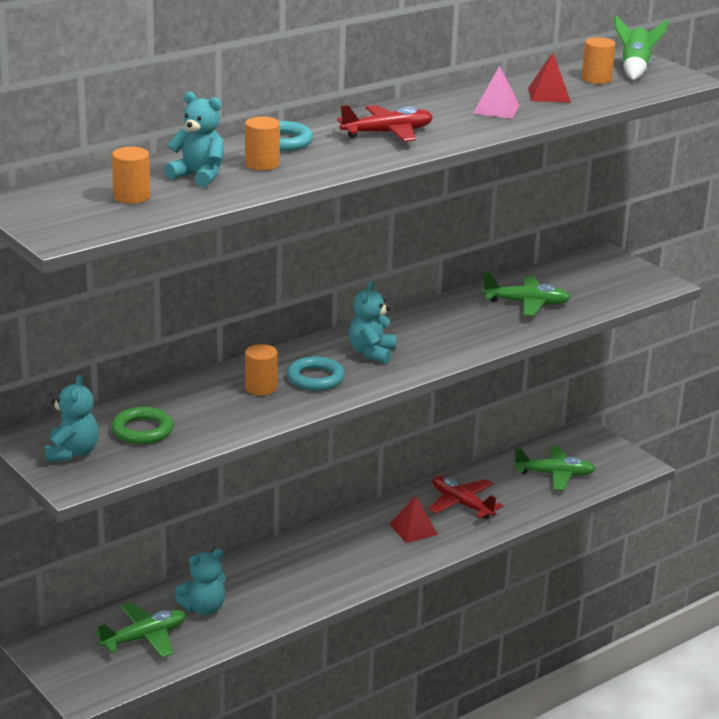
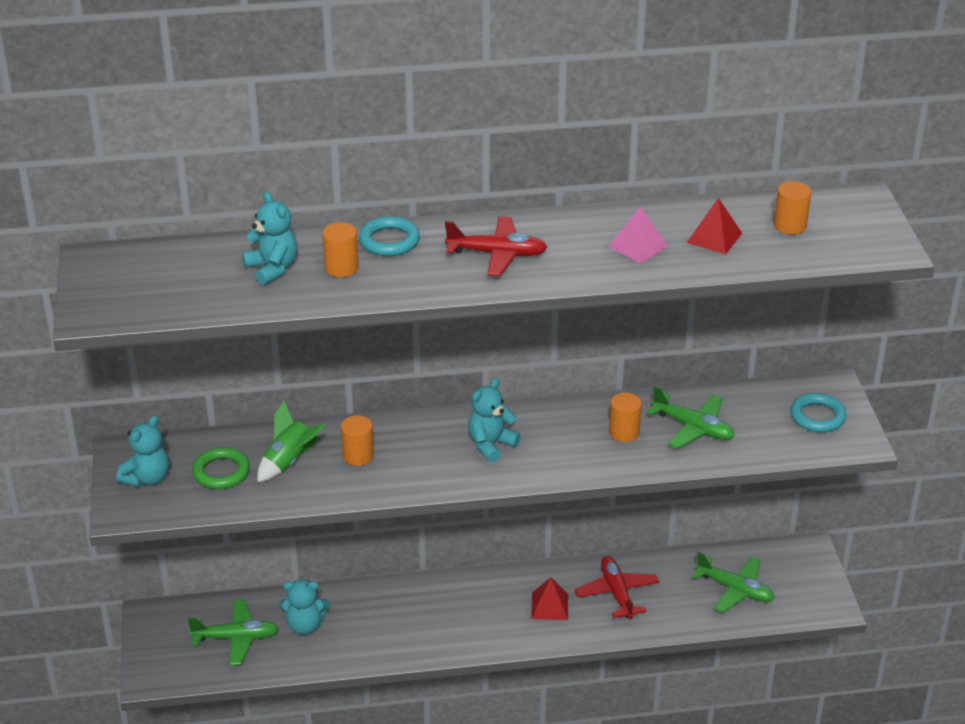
camera: 30 degrees right, 10 degrees up
orange cylinder [112,147,150,204] -> orange cylinder moved to [609,393,642,442]
turquoise ring [287,356,345,391] -> turquoise ring moved to [790,393,847,433]
green rocket [614,15,669,80] -> green rocket moved to [257,401,325,482]

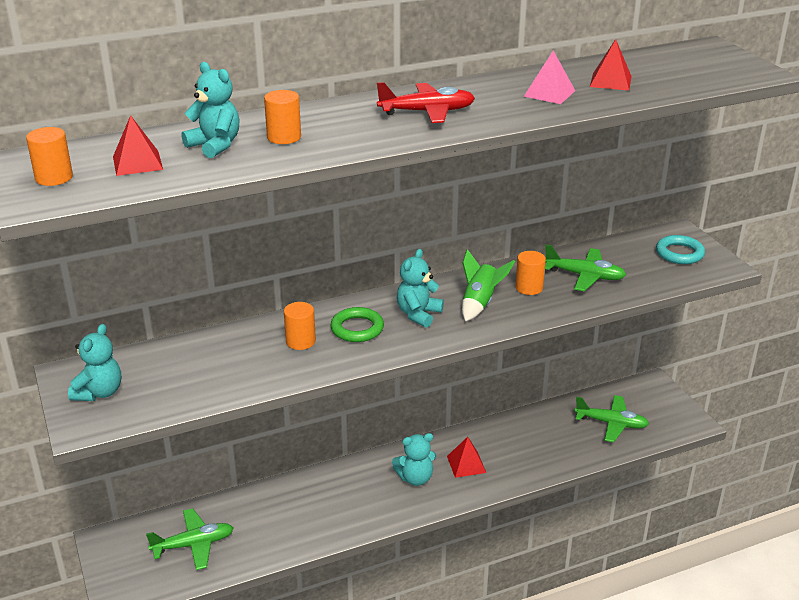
camera: 15 degrees left, 5 degrees down
green ring [192,447,250,489] -> green ring moved to [330,307,384,342]
green rocket [257,401,325,482] -> green rocket moved to [462,249,515,321]
turquoise teddy bear [279,579,330,635] -> turquoise teddy bear moved to [392,433,436,486]
turquoise ring [359,216,420,256] -> none
red plane [575,556,659,619] -> none
orange cylinder [774,181,811,235] -> orange cylinder moved to [26,127,73,186]
none -> red pyramid [113,115,163,176]

